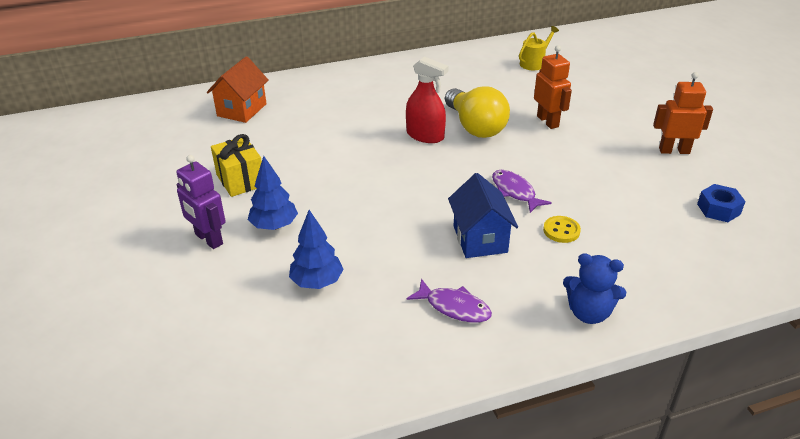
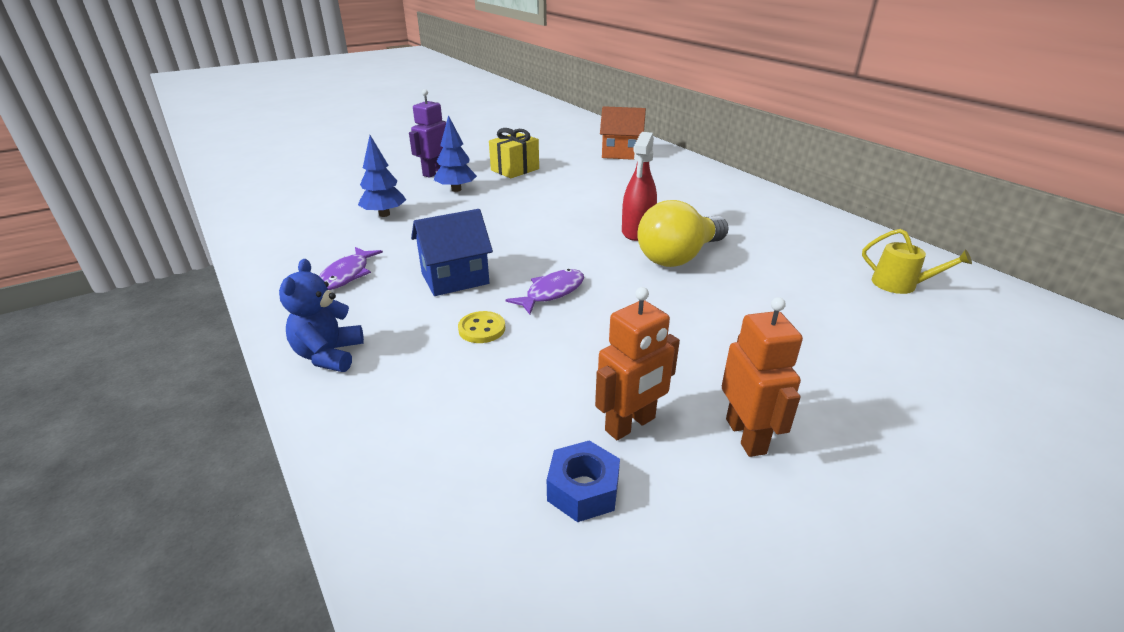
camera: 75 degrees right, 5 degrees down
orange robot [534,45,572,129] -> orange robot moved to [595,287,680,440]

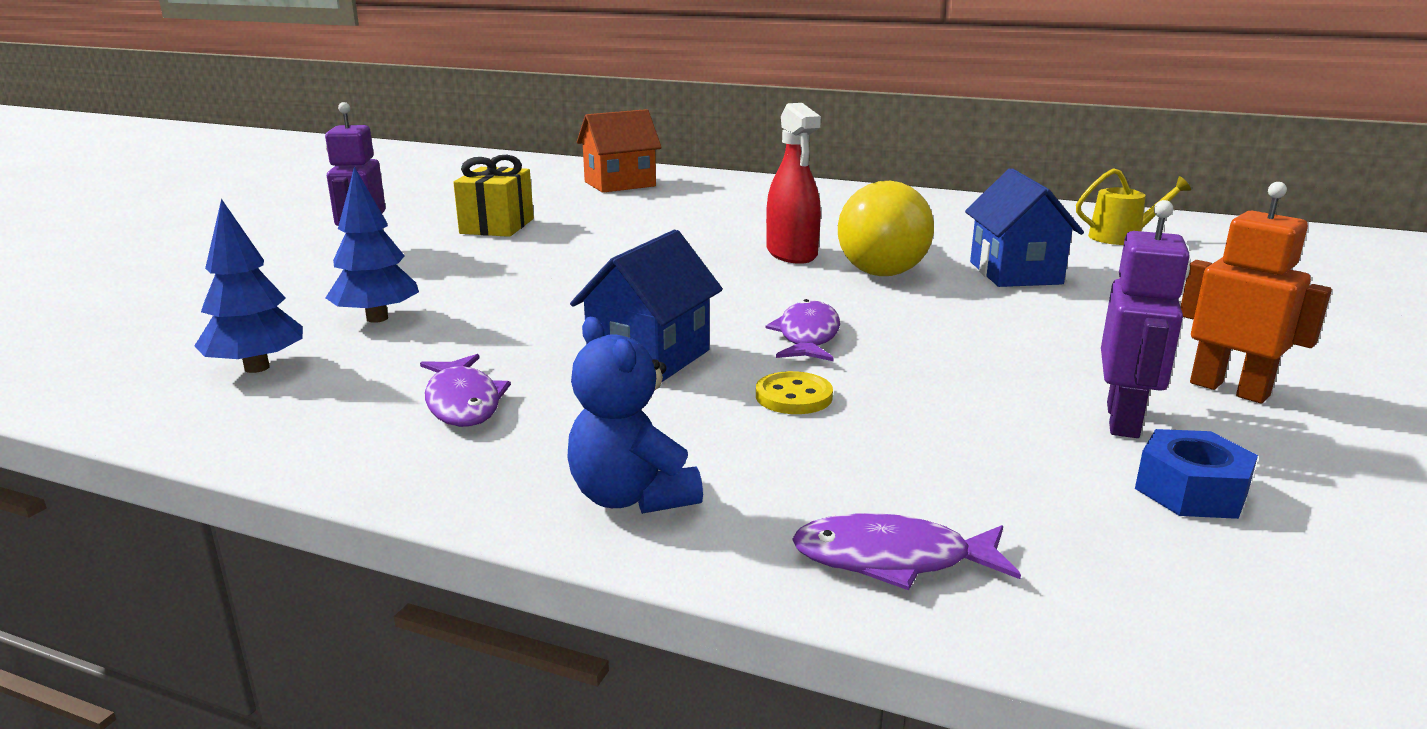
camera: 35 degrees left, 10 degrees down
blue tree [434,115,477,192] -> blue tree moved to [195,199,303,373]
orange robot [595,287,680,440] -> purple robot [1101,200,1190,438]
none -> purple fish [792,513,1021,590]
none -> blue house [965,168,1084,287]

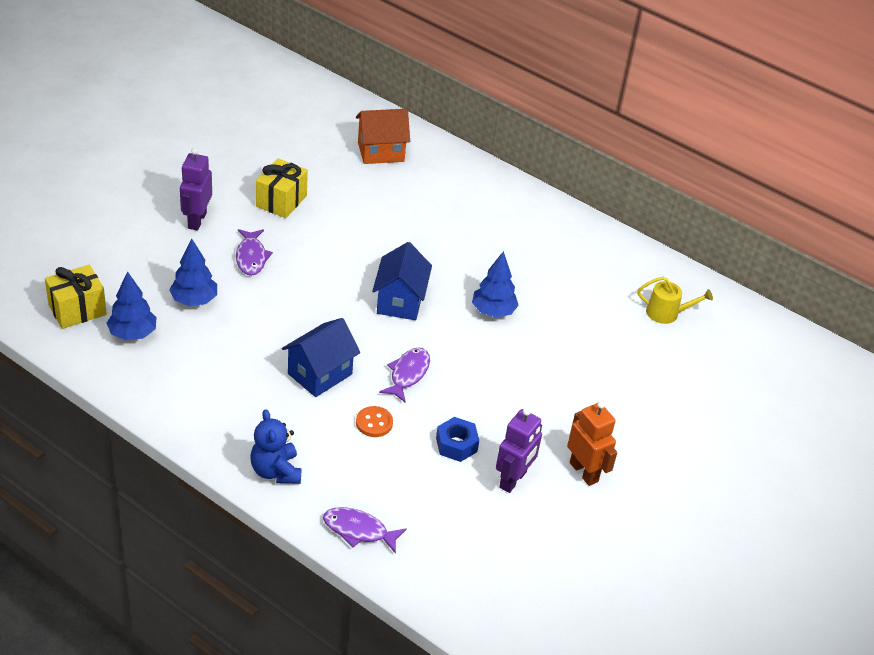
camera: 10 degrees right, 20 degrees up
purple fish [420,354,511,427] -> purple fish moved to [236,229,273,276]
yellow button [756,371,833,414] -> orange button [356,406,393,437]
red spray bottle [766,103,821,264] -> none
yellow light bulb [838,181,934,276] -> blue tree [472,251,519,318]
blue house [965,168,1084,287] -> blue house moved to [372,242,432,320]
blue nut [1135,429,1258,519] -> blue nut moved to [436,417,479,462]
none -> yellow gift [45,265,107,329]

